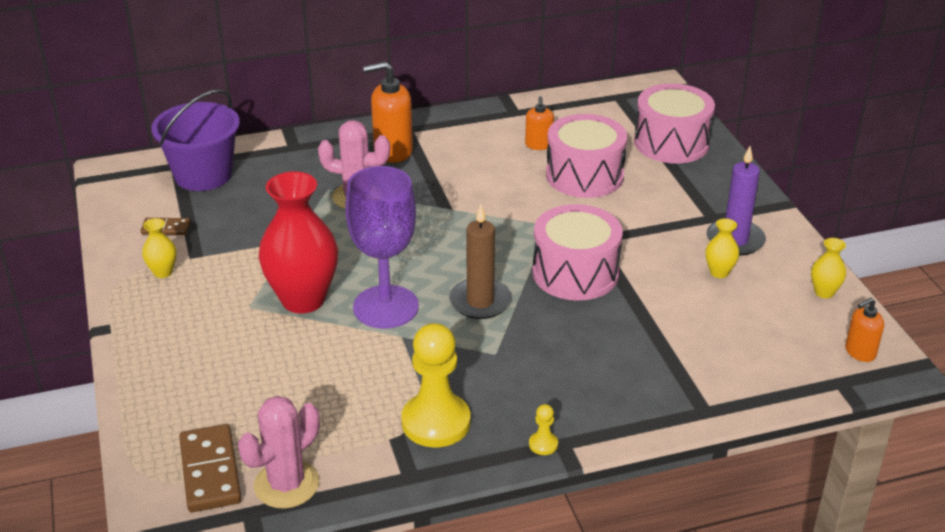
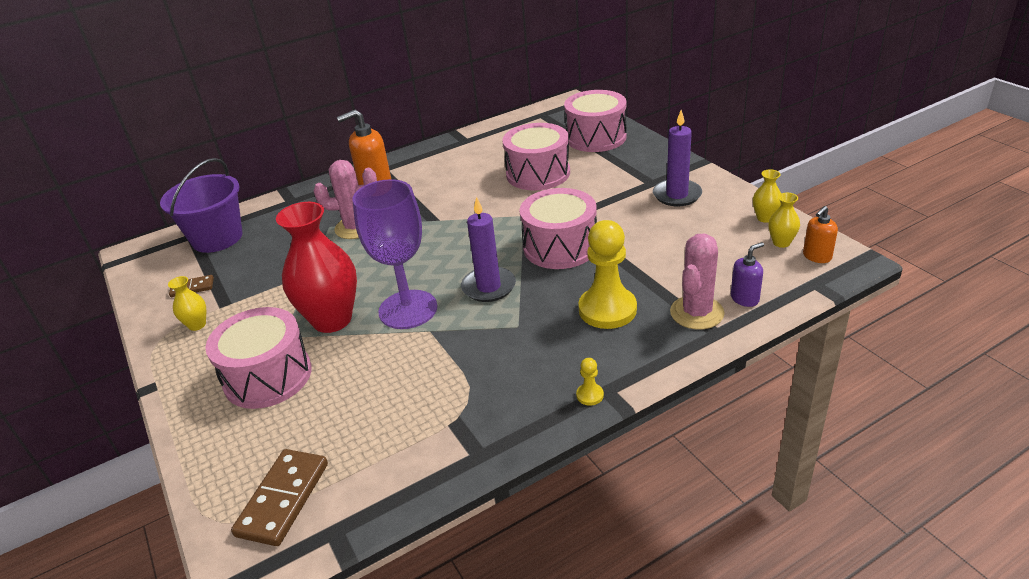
camera: 10 degrees left, 0 degrees up
brown domino [179,424,242,512] -> brown domino turned 45 degrees clockwise [231,449,328,546]
pink cactus [238,396,320,509] -> pink cactus moved to [670,234,725,330]
yellow pawn [401,323,470,447] -> yellow pawn moved to [578,220,637,329]
brown candle [449,205,512,319] -> purple candle [461,196,516,302]
orange soap dispenser [525,96,554,150] -> none
yellow vase [705,218,739,278] -> yellow vase moved to [769,193,800,248]
none -> pink drum [206,307,312,409]
none -> purple soap dispenser [731,242,764,307]

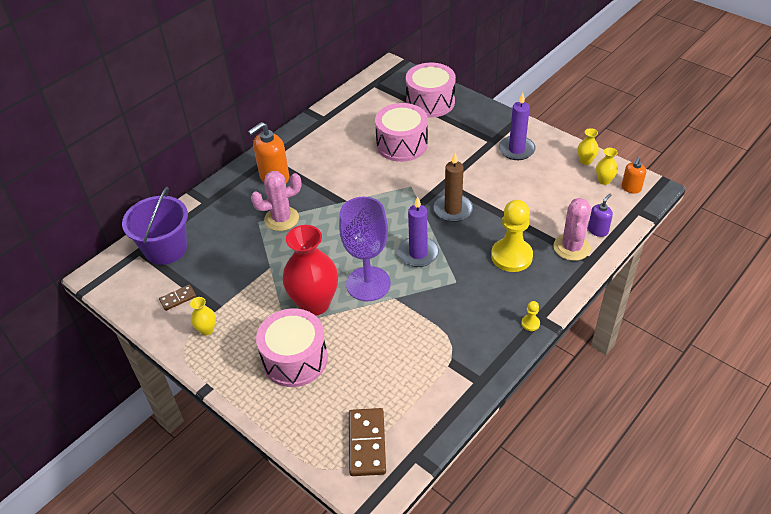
camera: 20 degrees left, 10 degrees up
pink drum [520,188,597,269] -> brown candle [434,153,473,222]

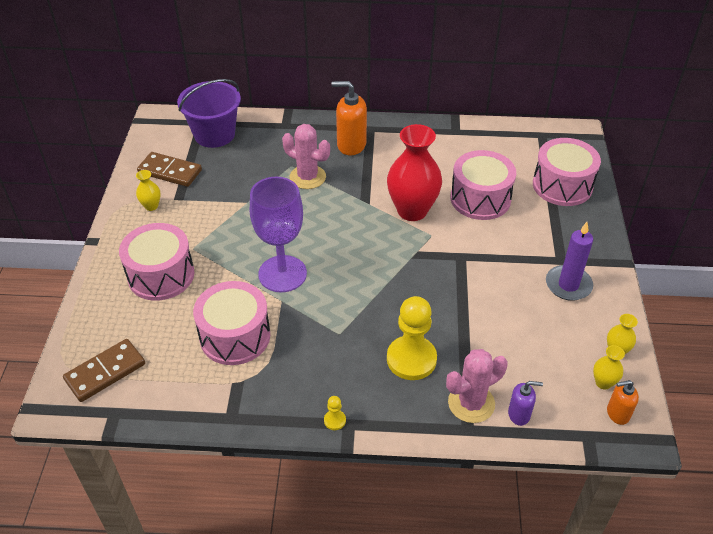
camera: 50 degrees right, 0 degrees up
brown domino [159,285,196,311] -> brown domino [137,152,202,187], size x1.81
red vase [283,225,338,316] -> red vase moved to [387,124,442,221]
purple candle [398,196,439,267] -> none
brown candle [434,153,473,222] -> none
none -> pink drum [193,281,270,365]

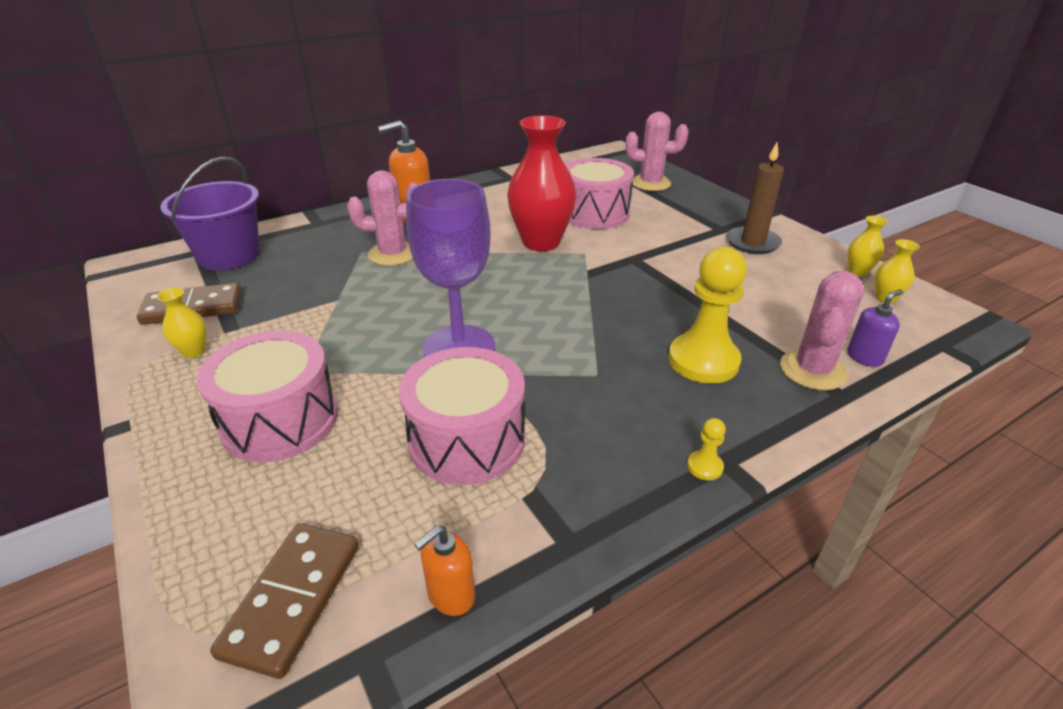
camera: 35 degrees left, 10 degrees down
pink drum [533,138,601,206] -> pink cactus [625,112,689,191]
purple candle [546,222,593,301] -> brown candle [727,142,784,254]
orange soap dispenser [607,380,639,425] -> orange soap dispenser moved to [414,526,475,616]

